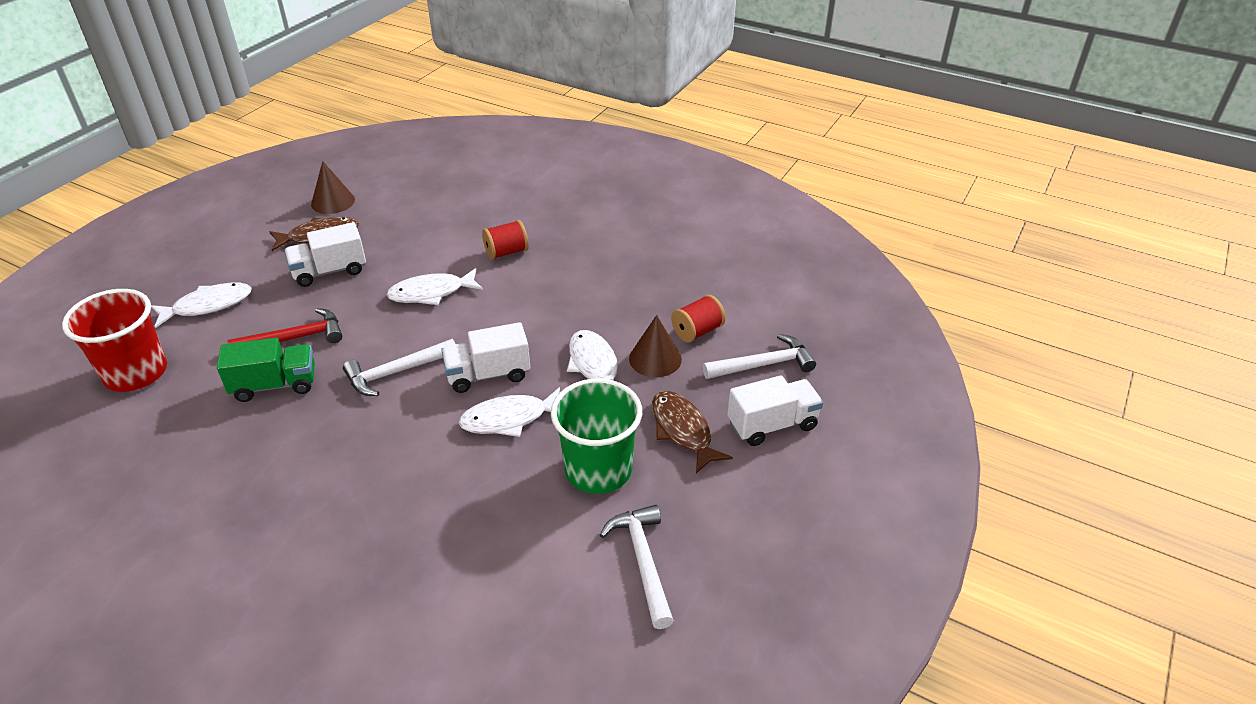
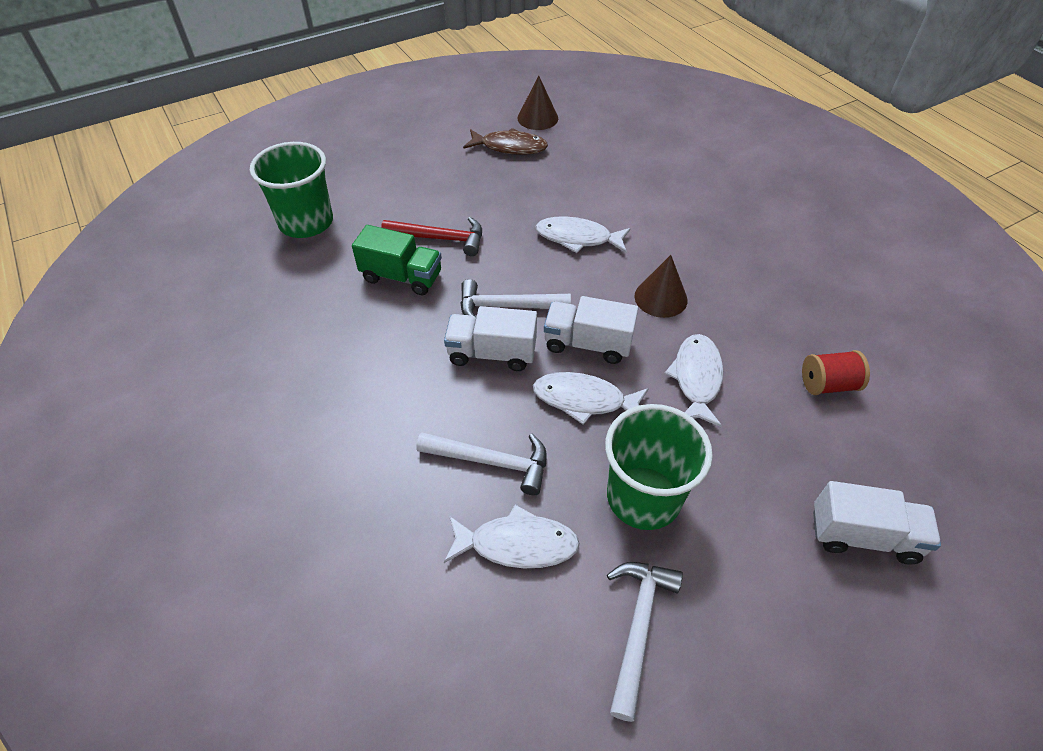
camera: 30 degrees right, 10 degrees up
red cup [62,289,167,392] -> green cup [250,142,333,238]
white fish [151,283,252,328] -> white fish moved to [444,505,580,568]
white truck [284,222,366,287] -> white truck moved to [444,306,537,371]
red spool [482,220,529,260] -> none
brown cone [629,315,682,377] -> brown cone moved to [634,255,688,318]
brown fish [652,391,733,473] -> none
white hammer [703,334,816,379] -> white hammer moved to [416,432,547,495]

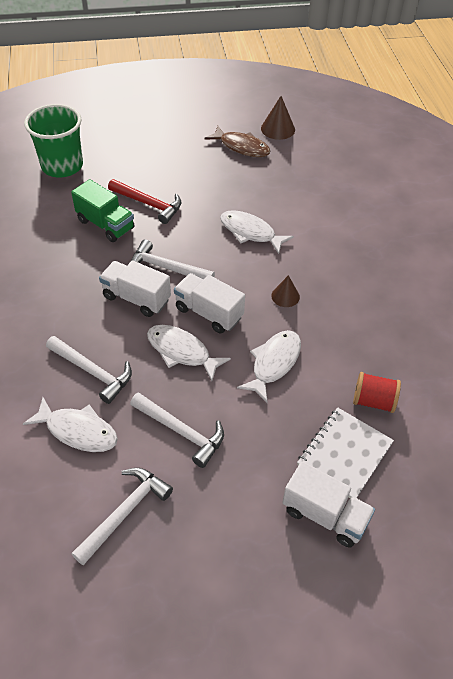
camera: 20 degrees right, 0 degrees up
green cup [605,404,713,530] -> white hammer [130,392,224,468]
brown cone [634,255,688,318] -> brown cone [271,275,300,307], size x0.66
none -> white notebook [297,407,394,498]

